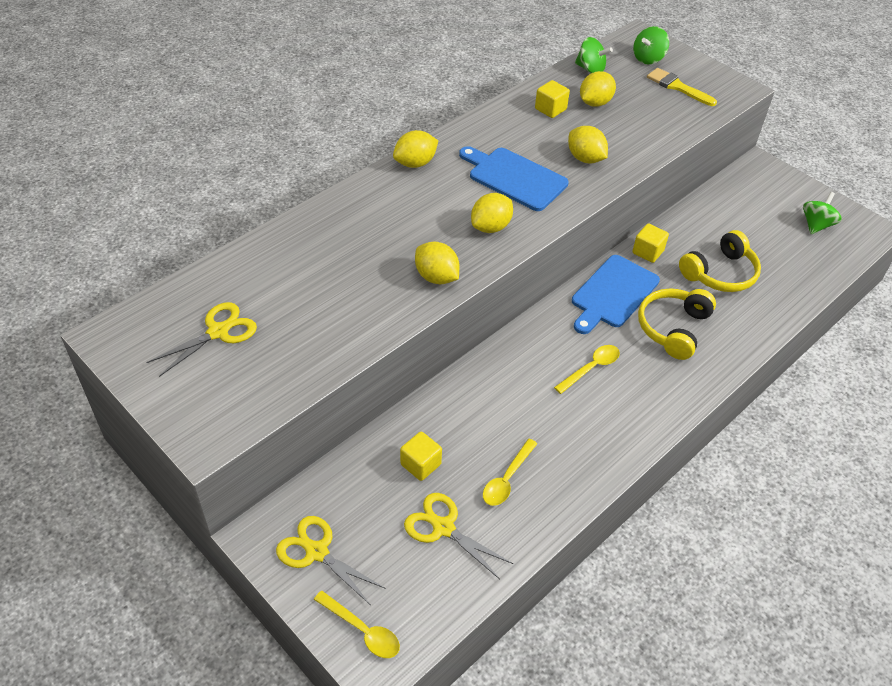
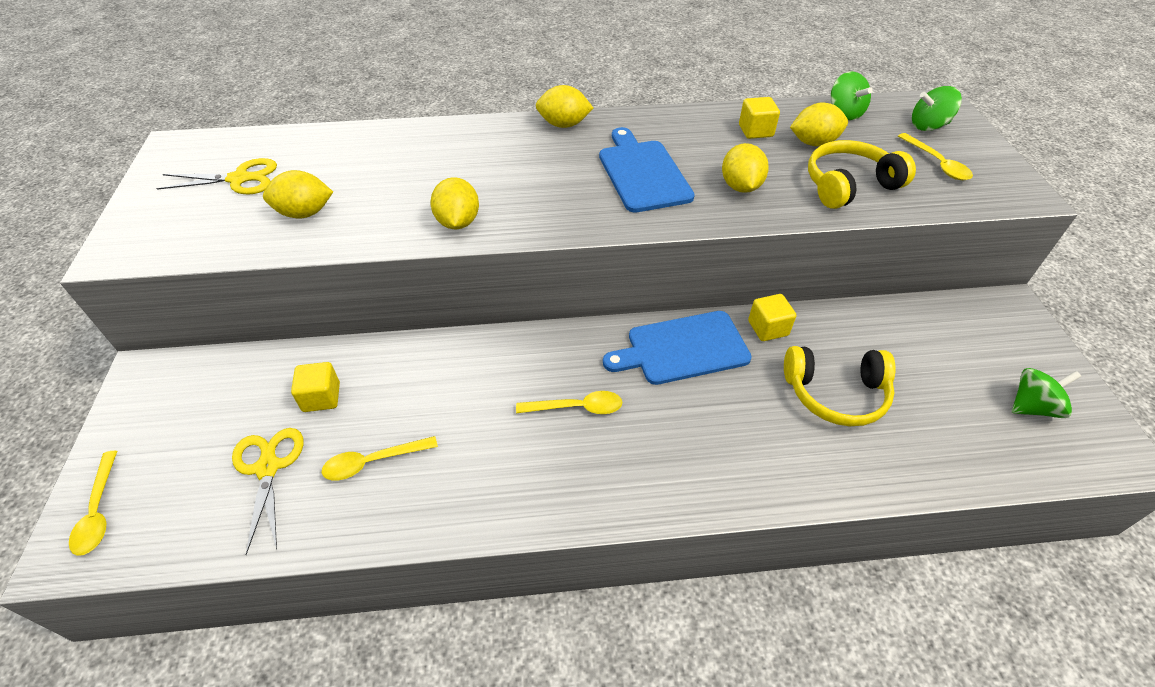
camera: 40 degrees right, 0 degrees up
yellow scissors [276,516,386,604] -> none
yellow lemon [471,193,513,233] -> yellow lemon moved to [263,170,333,218]
yellow headphones [638,288,716,360] -> yellow headphones moved to [808,140,916,209]
yellow brush [647,68,717,106] -> yellow spoon [898,133,973,180]

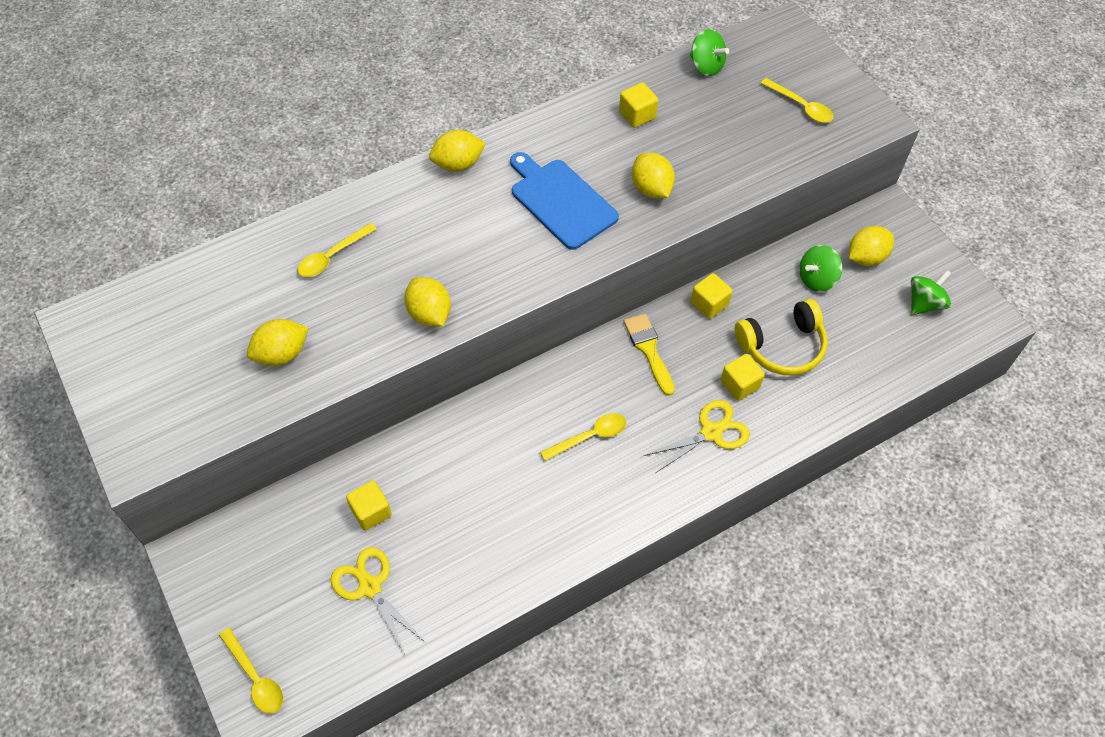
camera: 25 degrees left, 10 degrees up
yellow scissors [156,158,277,195] -> yellow scissors moved to [643,400,750,473]
yellow spoon [321,436,438,480] -> yellow spoon moved to [298,223,377,277]
blue cutting board [603,311,752,385] -> yellow brush [624,314,675,396]
yellow lemon [790,103,848,146] -> yellow lemon moved to [849,226,894,266]
yellow headphones [808,140,916,209] -> none
green spinning top [912,86,962,131] -> green spinning top moved to [799,245,842,292]
none -> yellow cube [721,354,765,401]

